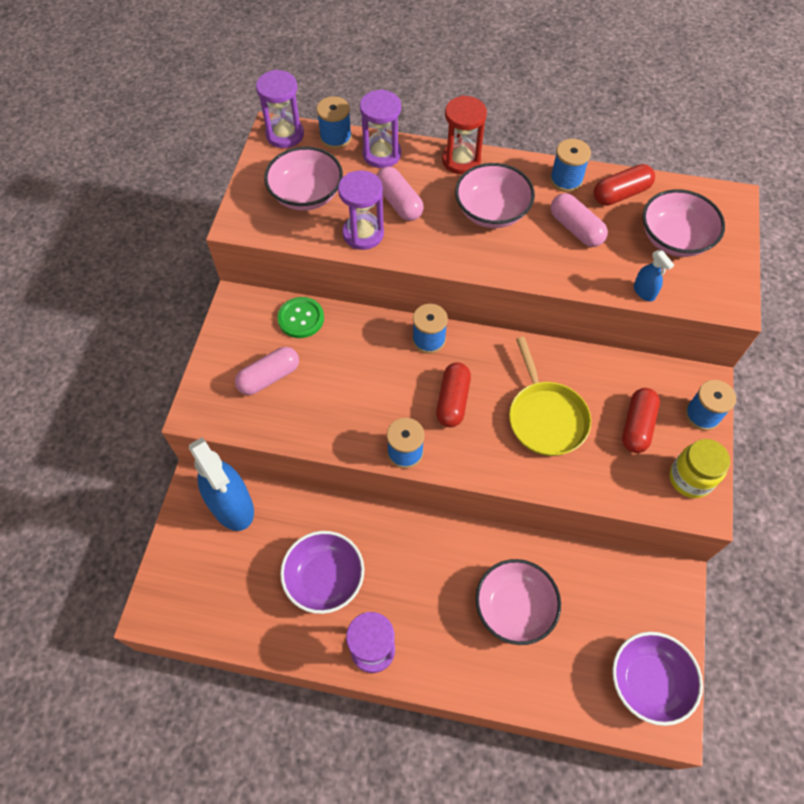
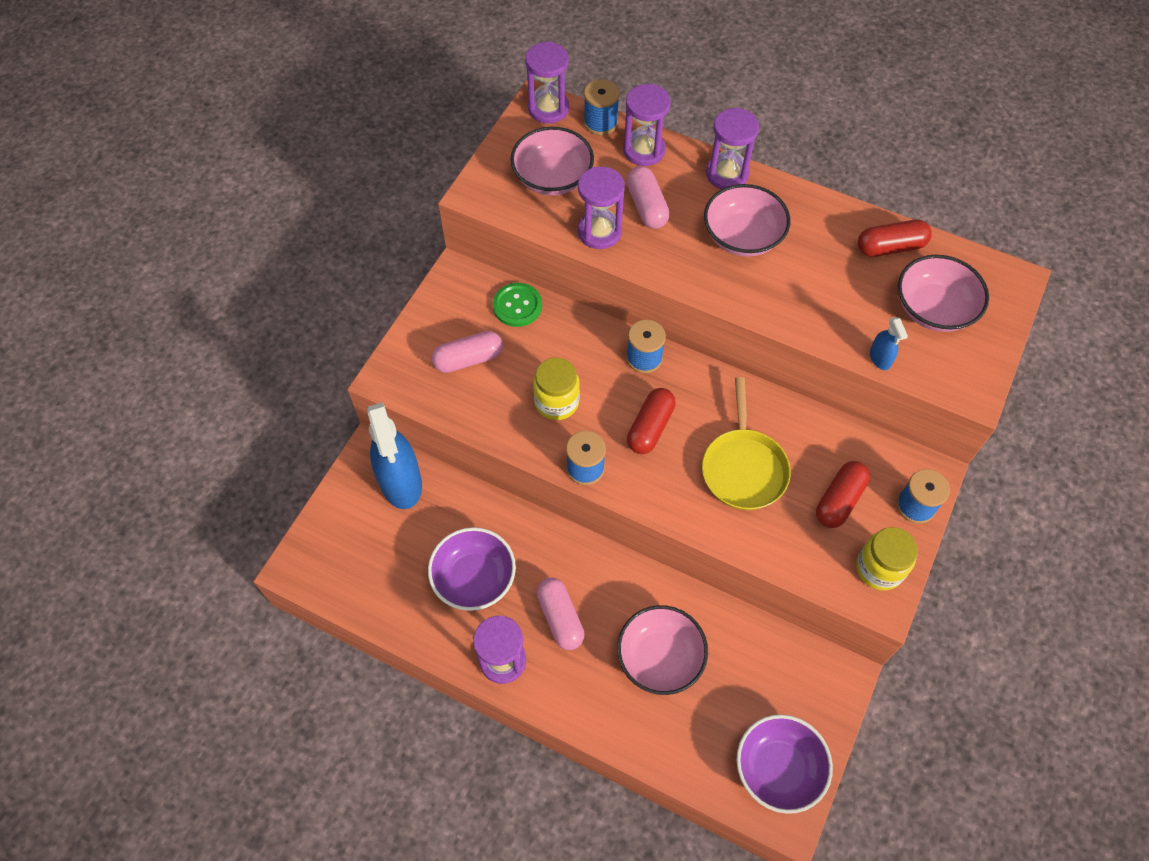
camera: 15 degrees right, 0 degrees up
red hourglass [442,95,487,174] -> purple hourglass [706,107,759,189]
blue spool [550,139,591,192] -> none
pink capsule [551,193,608,247] -> pink capsule moved to [536,578,585,650]
none -> yellow jar [533,358,580,420]

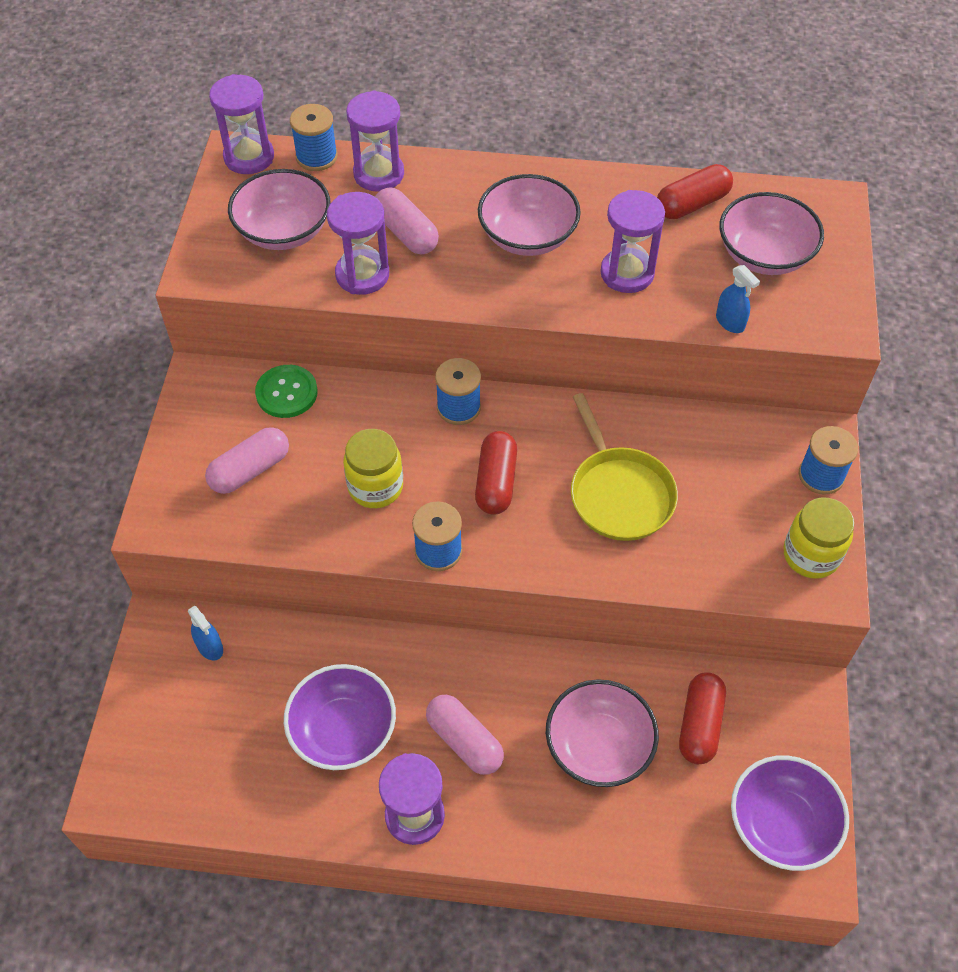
camera: 20 degrees left, 5 degrees down
blue spray bottle [367,402,422,509] -> blue spray bottle [188,605,223,660], size x0.43
purple hourglass [706,107,759,189] -> purple hourglass moved to [600,190,665,293]
red capsule [816,461,870,528] -> red capsule moved to [679,672,726,764]

